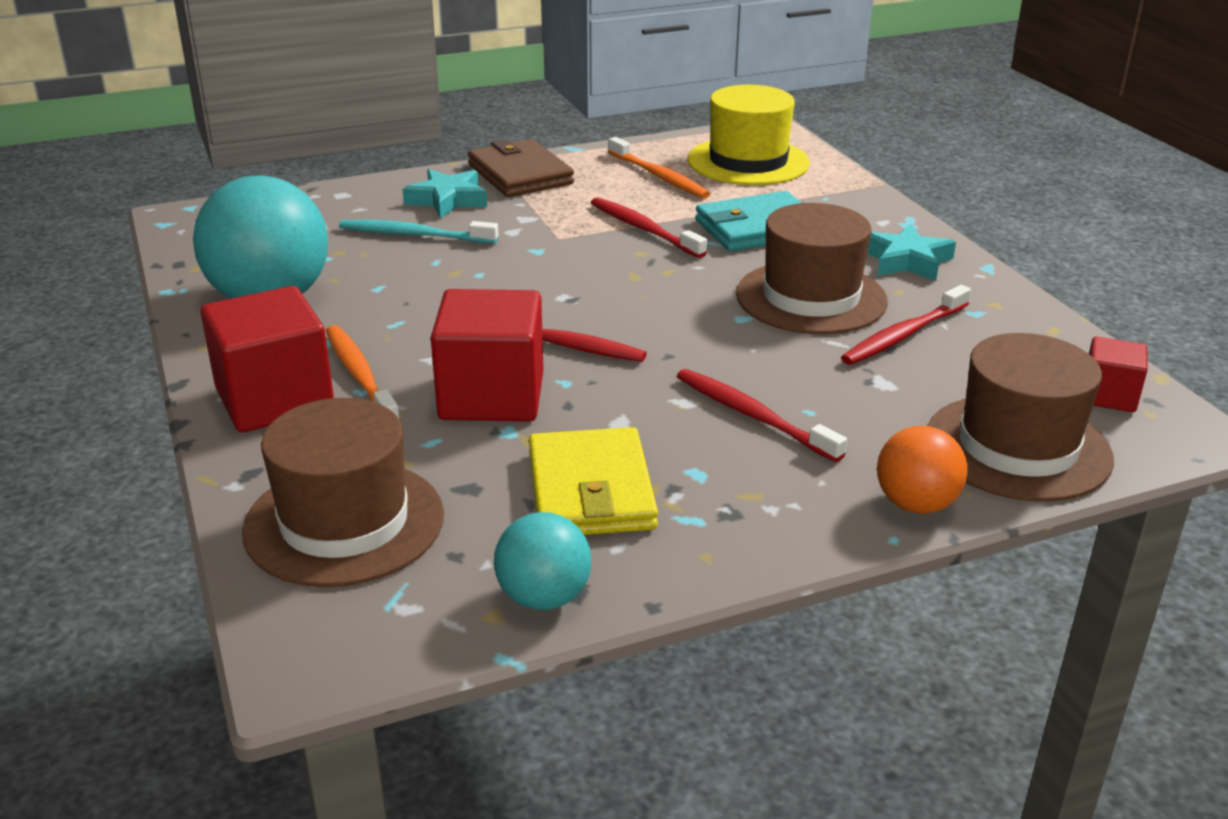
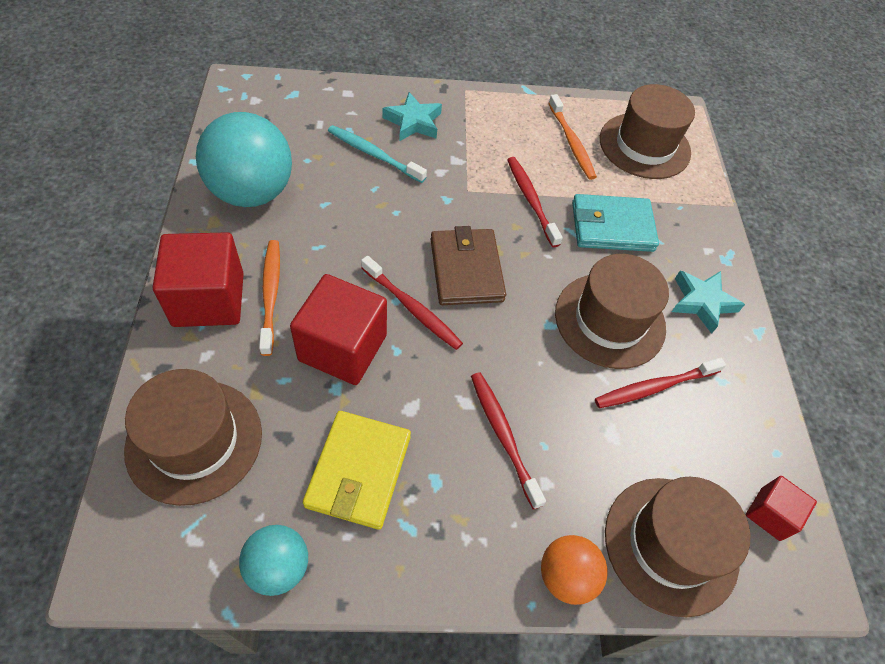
camera: 15 degrees right, 25 degrees up
brown wallet [468,139,574,197] -> brown wallet moved to [431,226,506,305]
yellow hat [688,85,810,185] -> brown hat [600,84,695,179]

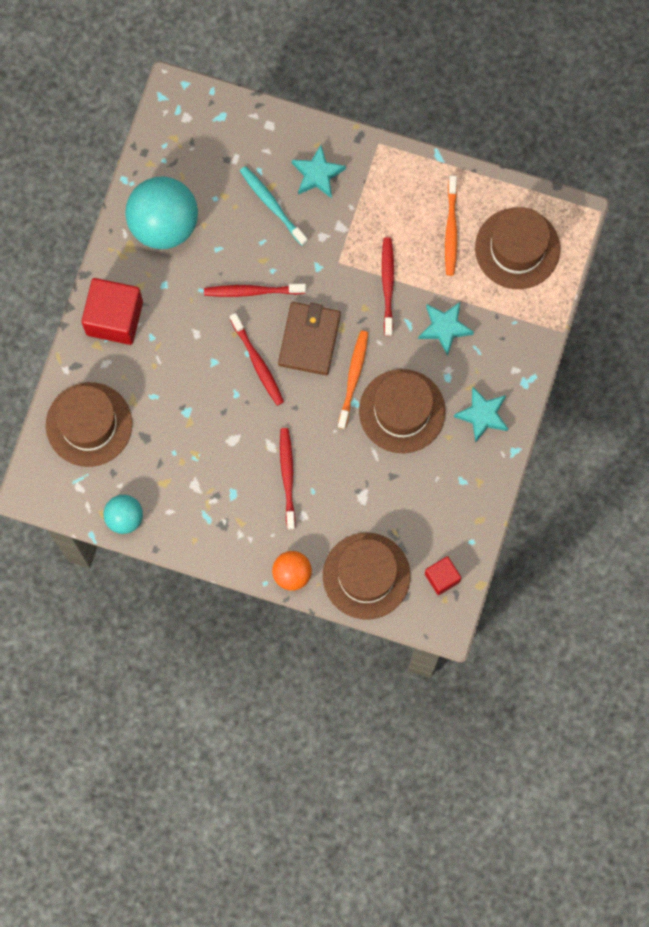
camera: 25 degrees right, 20 degrees up
orange toothbrush [259,240,280,356] -> orange toothbrush moved to [338,330,368,429]
red cube [290,274,387,385] -> none
yellow wallet [303,411,411,530] -> none
turquoise wallet [572,194,659,252] -> turquoise star [418,301,474,356]
red toothbrush [595,357,726,408] -> red toothbrush moved to [204,284,306,297]

